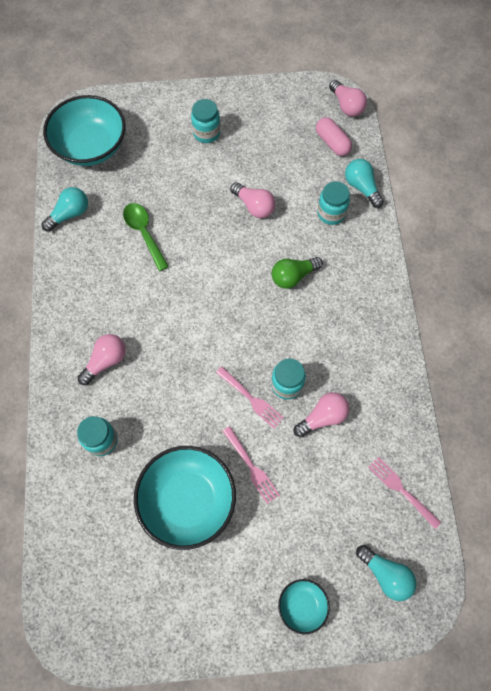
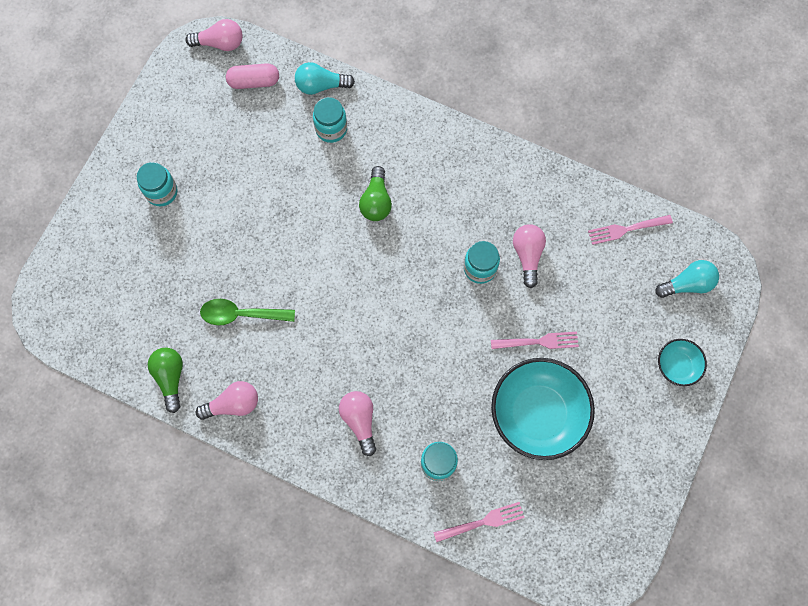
camera: 60 degrees left, 5 degrees up
turquoise light bulb [41,187,88,232] -> green light bulb [148,348,183,413]
turquoise bowl [43,95,126,166] -> none
pink fork [216,367,284,429] -> pink fork moved to [434,502,525,542]
pink light bulb [230,182,275,218] -> pink light bulb moved to [196,381,258,420]

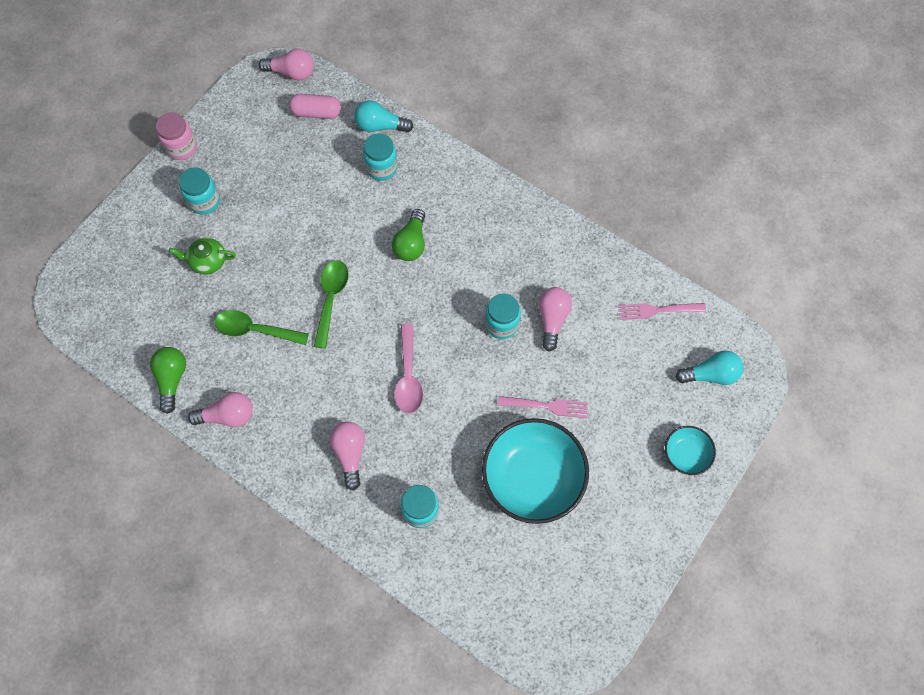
camera: 10 degrees right, 5 degrees down
pink fork [434,502,525,542] -> none
none -> pink jar [156,113,197,160]
none -> green teapot [169,238,236,275]
none -> green spoon [314,260,349,349]
none -> pink spoon [394,323,423,414]

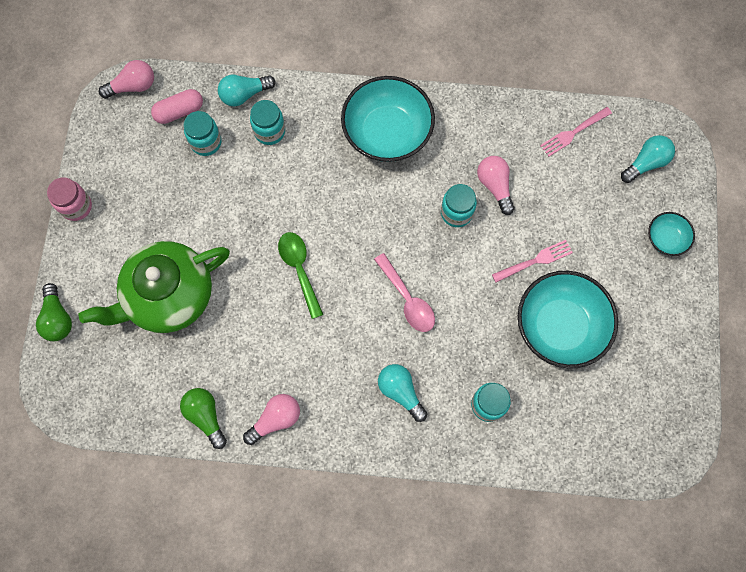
camera: 30 degrees left, 5 degrees up
green teapot [169,238,236,275] -> green teapot [78,241,230,333], size x2.36
turquoise jar [179,167,220,215] -> turquoise jar moved to [184,111,221,156]
green spoon [215,310,309,345] -> none
pink light bulb [329,422,365,491] -> turquoise light bulb [378,364,427,422]
green light bulb [392,209,425,261] -> green light bulb moved to [36,283,72,341]
none -> turquoise bowl [341,76,435,162]

